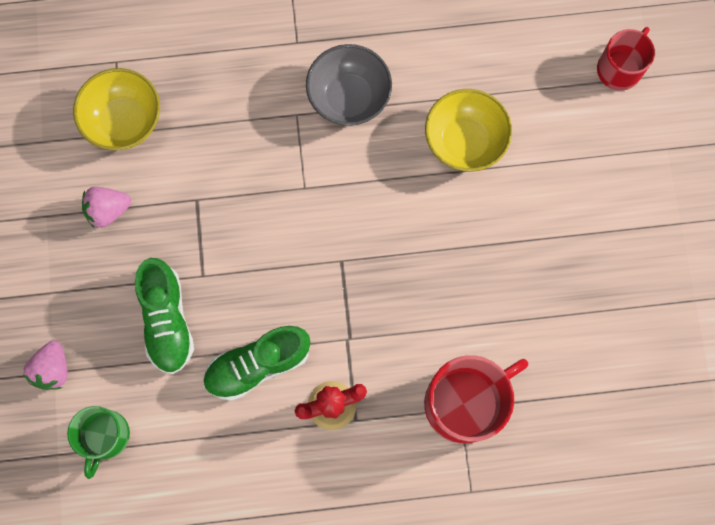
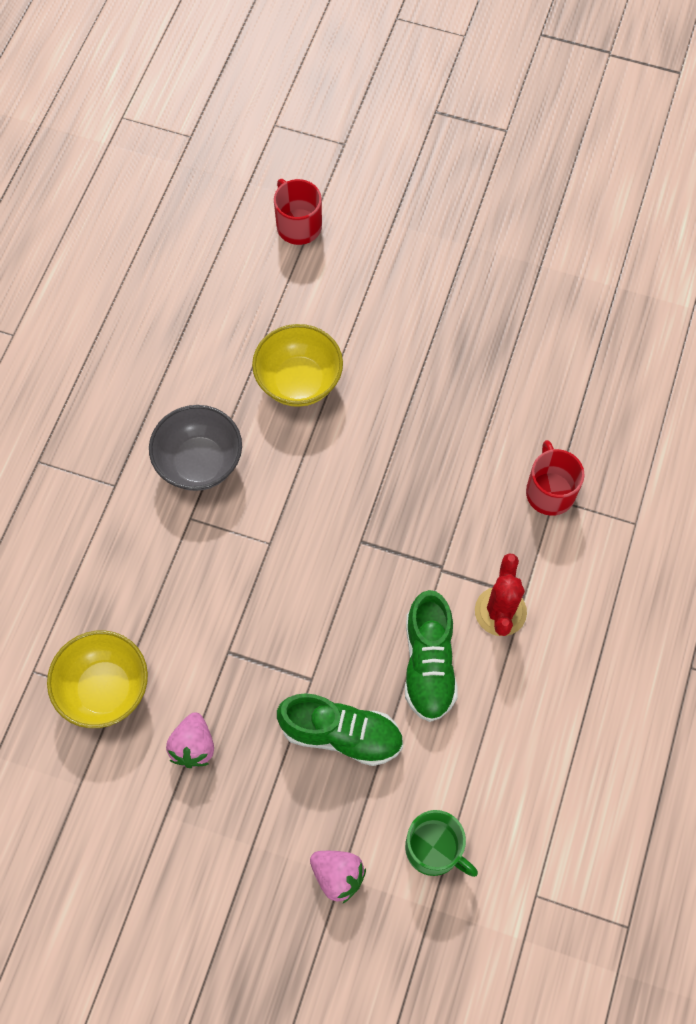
camera: 65 degrees left, 10 degrees down
red mug [424,355,528,444] -> red mug [526,440,585,516], size x0.62

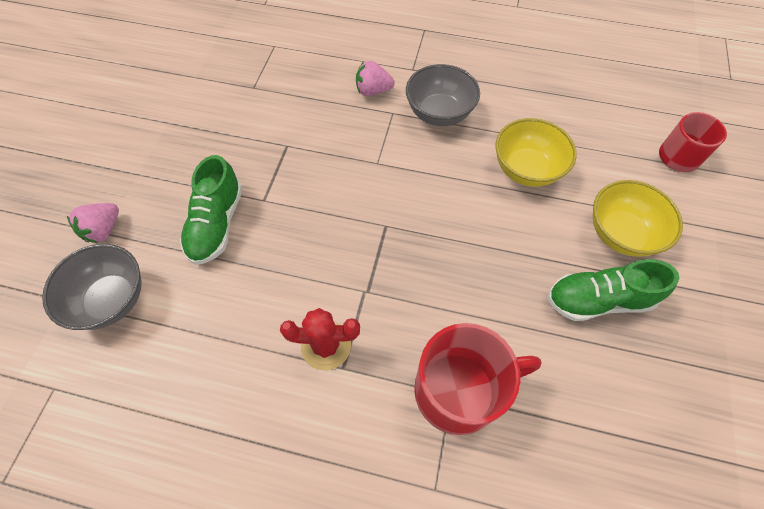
camera: 85 degrees right, 5 degrees down
yellow bowl [47,631,148,728] -> yellow bowl moved to [593,180,683,257]
pink strawberry [166,712,214,768] -> pink strawberry moved to [356,61,395,96]
green shoe [405,590,458,722] -> green shoe moved to [547,259,679,321]
green mug [405,810,478,877] -> grey bowl [42,244,142,330]
red mug [526,440,585,516] -> red mug [414,323,542,435], size x1.61

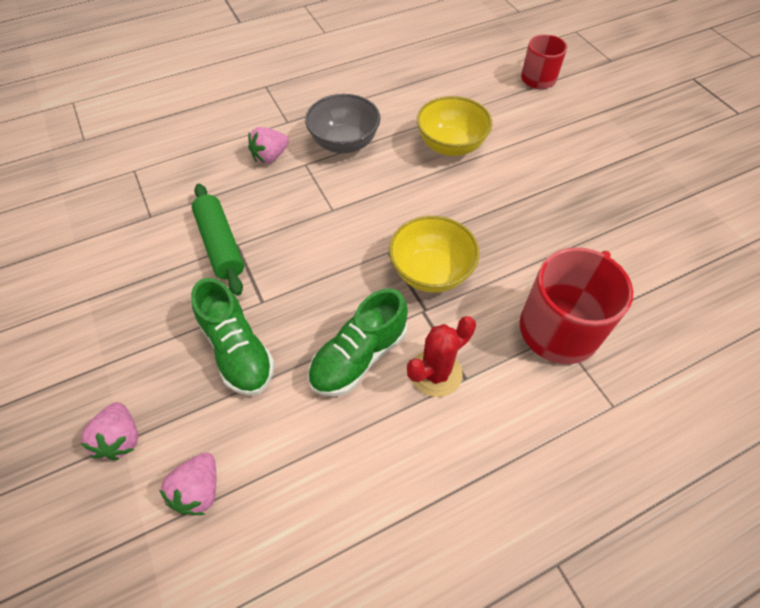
camera: 40 degrees left, 5 degrees down
grey bowl [42,244,142,330] -> pink strawberry [159,452,216,515]
green shoe [547,259,679,321] -> green shoe moved to [308,288,408,396]
yellow bowl [593,180,683,257] -> yellow bowl moved to [389,216,480,293]
none -> green rolling pin [192,184,244,296]

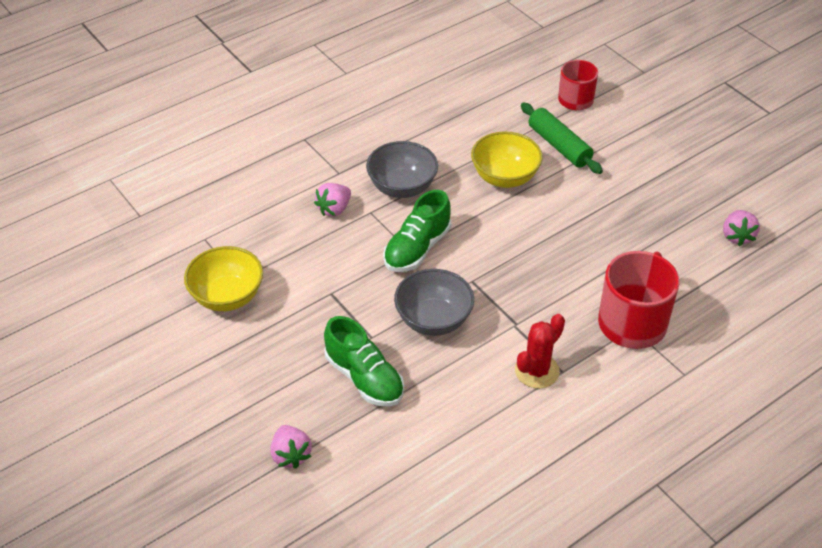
camera: 10 degrees left, 10 degrees down
pink strawberry [159,452,216,515] -> pink strawberry moved to [723,210,760,246]
green rolling pin [192,184,244,296] -> green rolling pin moved to [521,103,603,174]
green shoe [308,288,408,396] -> green shoe moved to [383,190,451,272]
yellow bowl [389,216,480,293] -> yellow bowl moved to [184,246,263,311]
none -> grey bowl [394,269,474,336]

